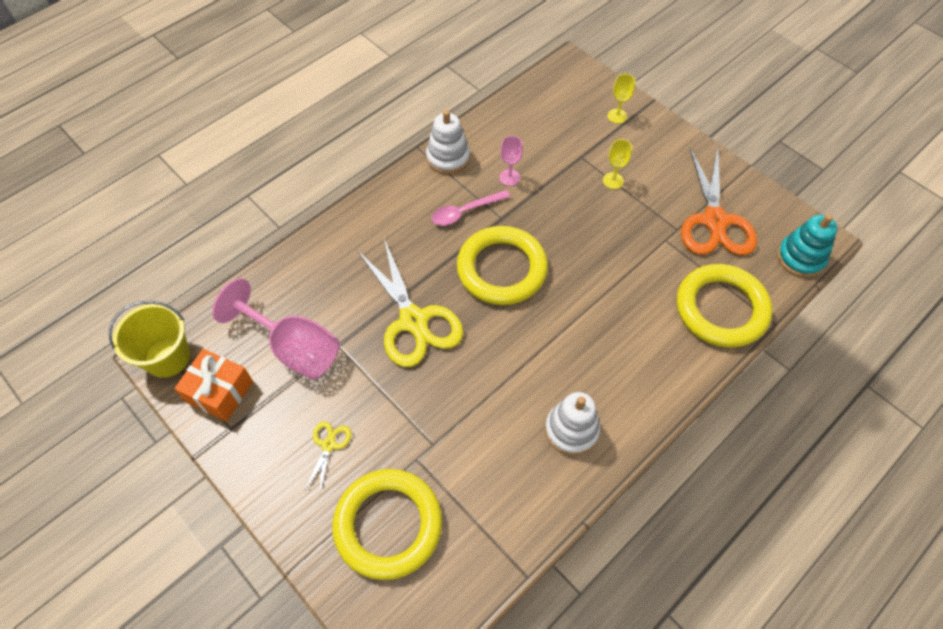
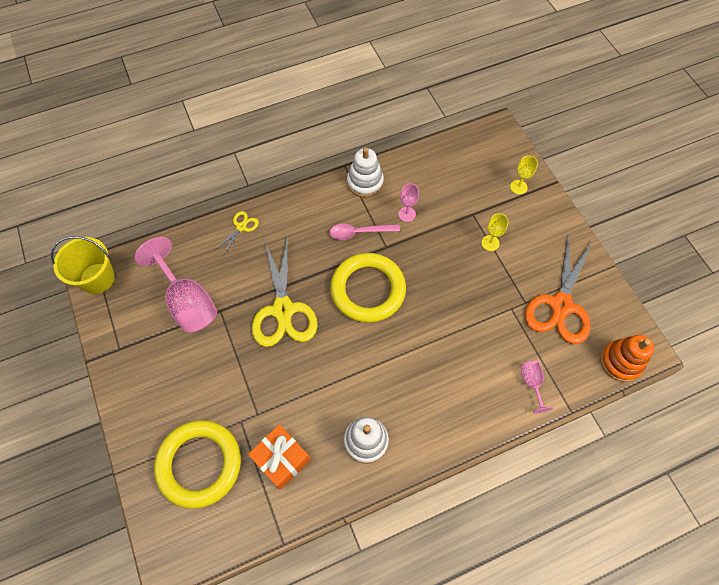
camera: 20 degrees right, 5 degrees up
orange gift [174,349,253,422] -> orange gift moved to [248,425,310,490]
yellow scissors [305,421,351,492] -> yellow scissors moved to [215,211,259,254]
yellow ring [677,264,772,348] -> pink goblet [520,361,553,414]
turquoise stacking toy [777,214,837,278] -> orange stacking toy [600,335,654,382]

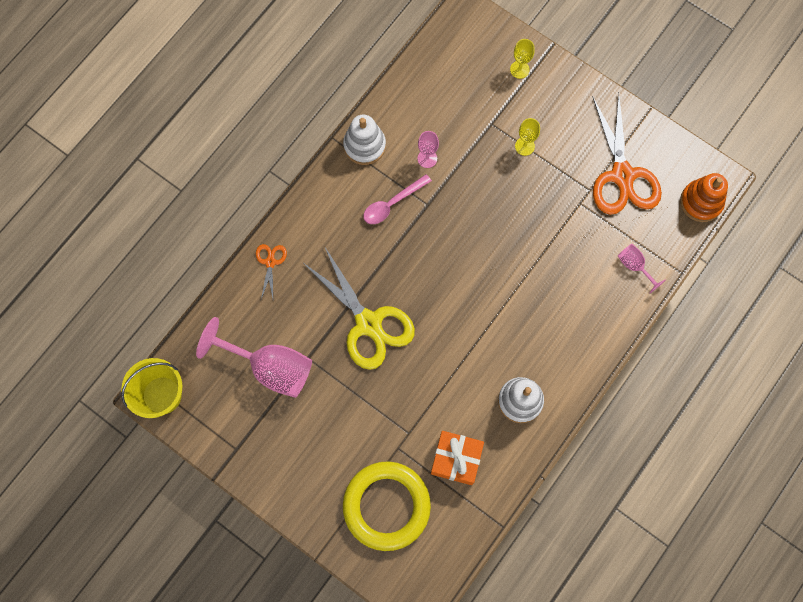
camera: 30 degrees left, 10 degrees up
yellow scissors [215,211,259,254] -> orange scissors [256,244,287,299]
yellow ring [330,253,406,323] -> none

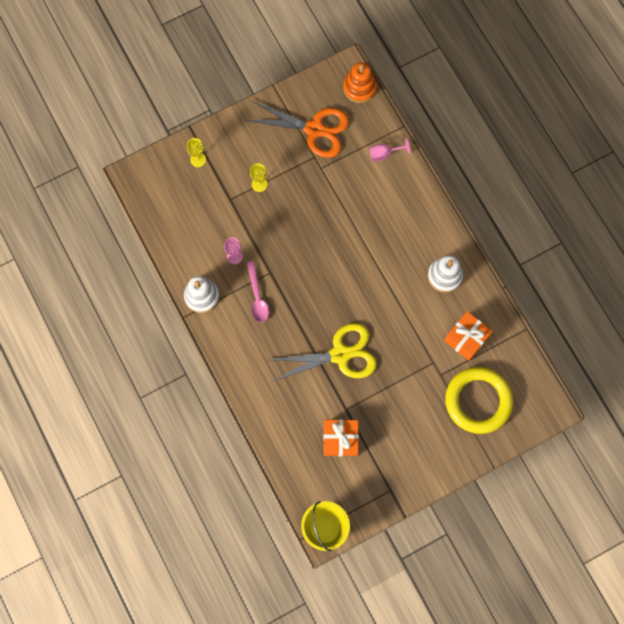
camera: 65 degrees left, 0 degrees up
pink goblet [196,317,312,398] -> orange gift [323,419,359,456]
orange scissors [256,244,287,299] -> none

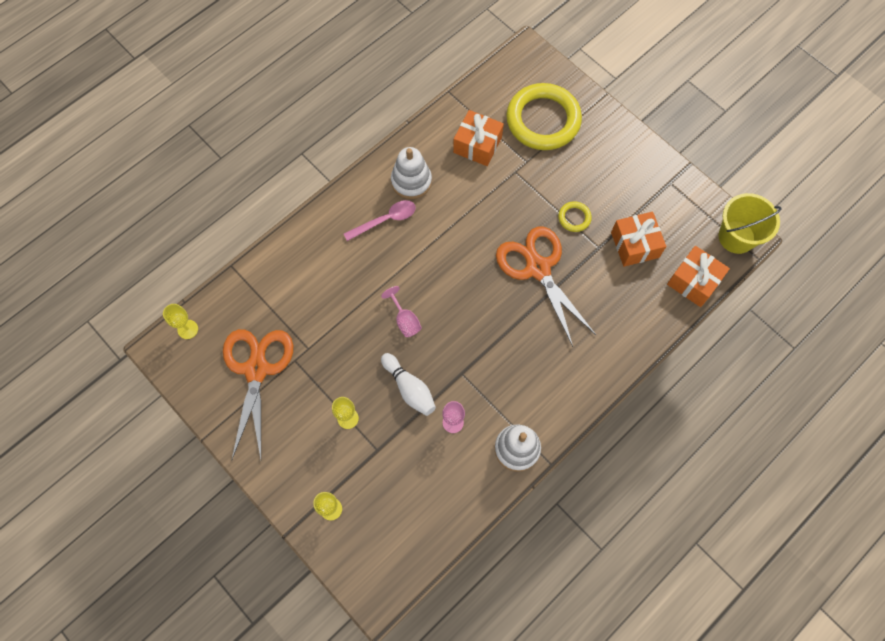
camera: 105 degrees left, 5 degrees down
pink spoon [247,261,269,322] -> pink spoon moved to [344,200,416,241]
yellow scissors [269,323,377,381] -> orange scissors [496,226,596,347]
orange stacking toy [343,62,377,103] -> yellow goblet [163,304,198,339]
pink goblet [370,138,410,162] -> pink goblet moved to [381,286,422,337]
none -> white bowling pin [381,353,436,416]
none -> yellow ring [558,201,592,232]
none -> orange gift [667,246,730,307]

